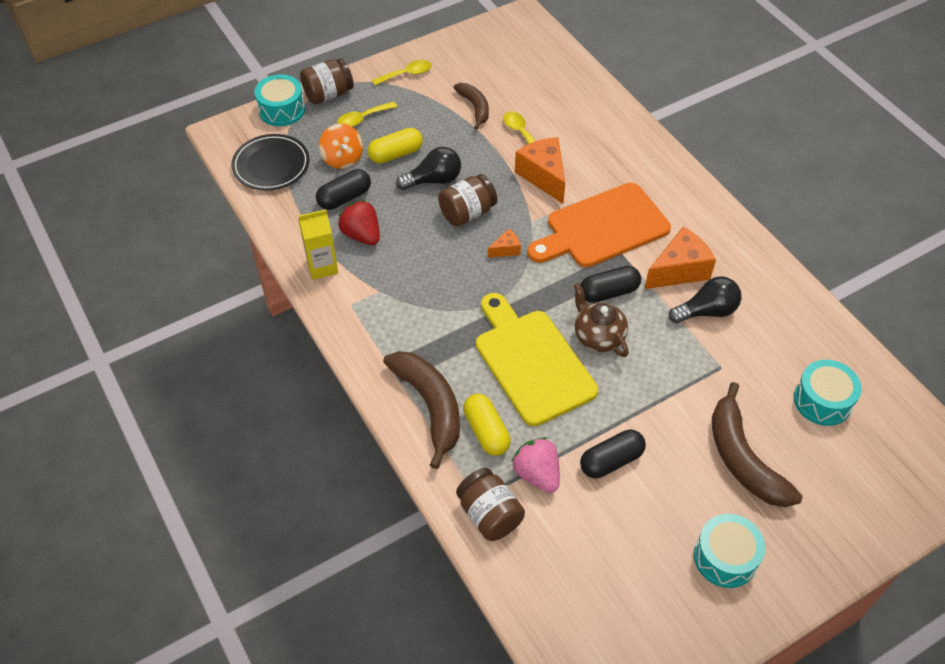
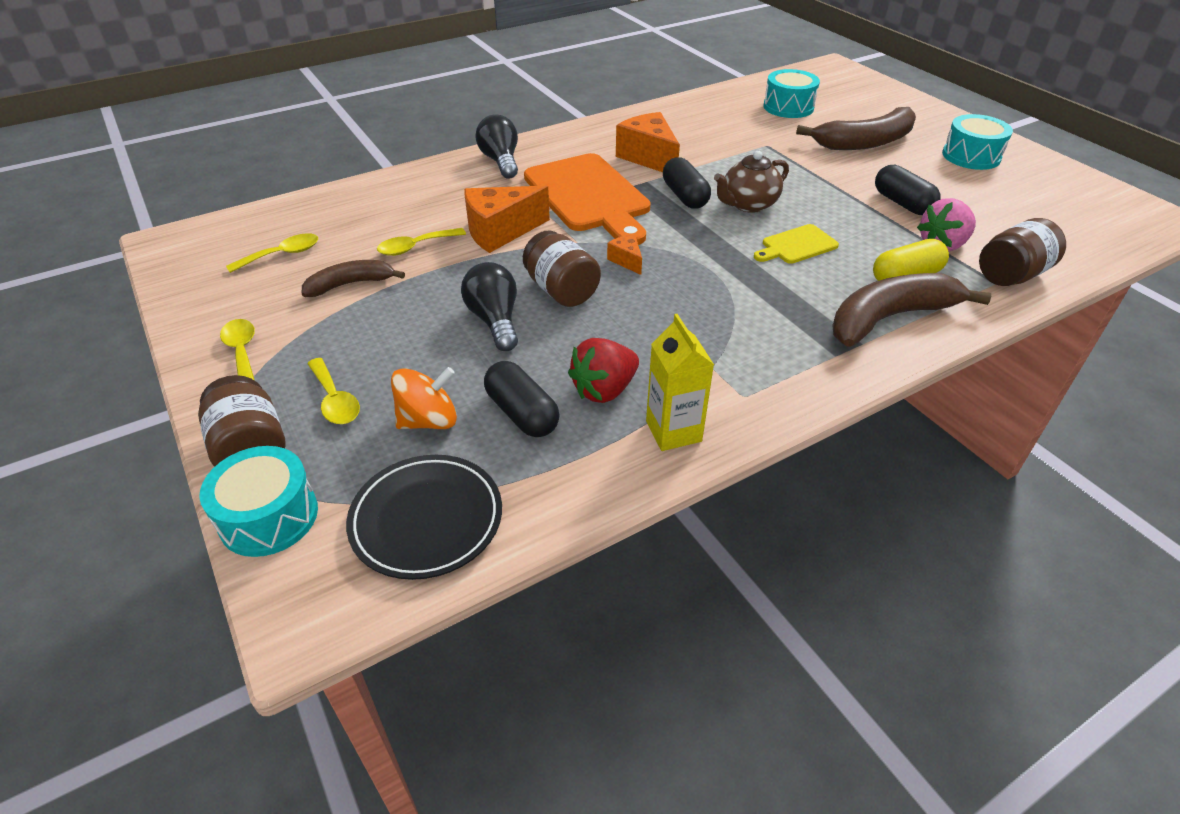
camera: 90 degrees left, 10 degrees down
yellow capsule [368,128,423,164] -> none
yellow cutting board [476,293,598,427] -> yellow cutting board [754,224,839,264], size x0.48
black light bulb [669,276,741,323] -> black light bulb moved to [475,115,518,179]
none -> yellow spoon [226,233,318,273]

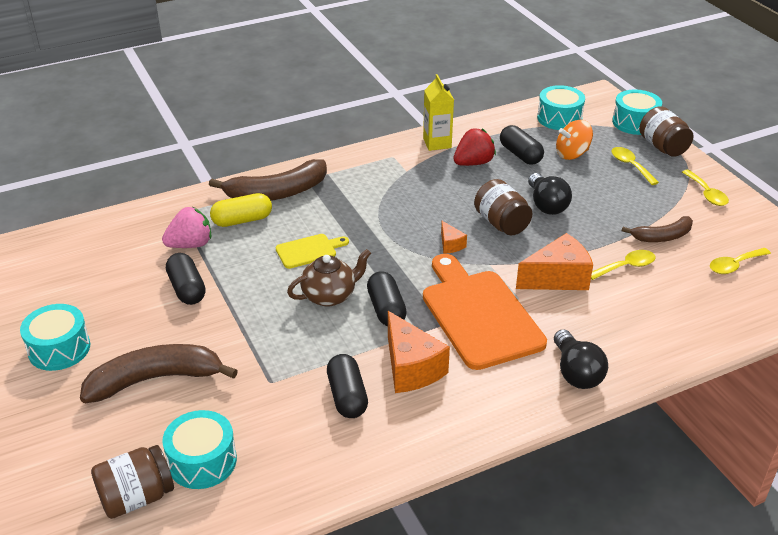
camera: 175 degrees left, 5 degrees down
black plate [346,455,502,580] -> turquoise drum [537,85,585,130]
brown jar [979,218,1066,286] -> brown jar moved to [91,445,174,519]
none -> black capsule [327,354,368,418]

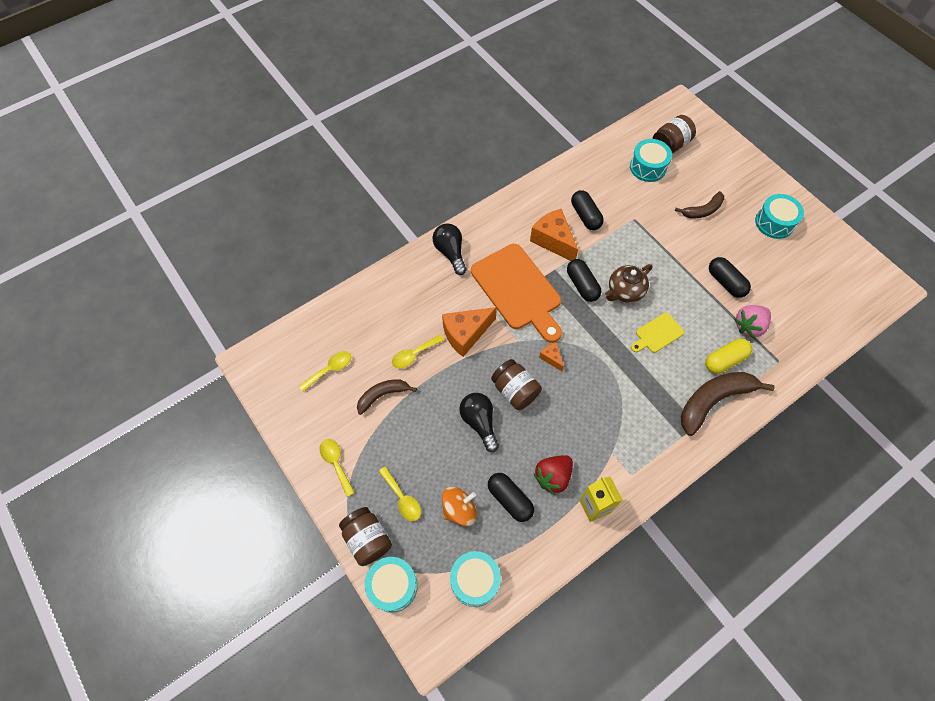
camera: 170 degrees right, 25 degrees up
brown banana [80,344,238,403] -> brown banana [675,191,724,218], size x0.59

